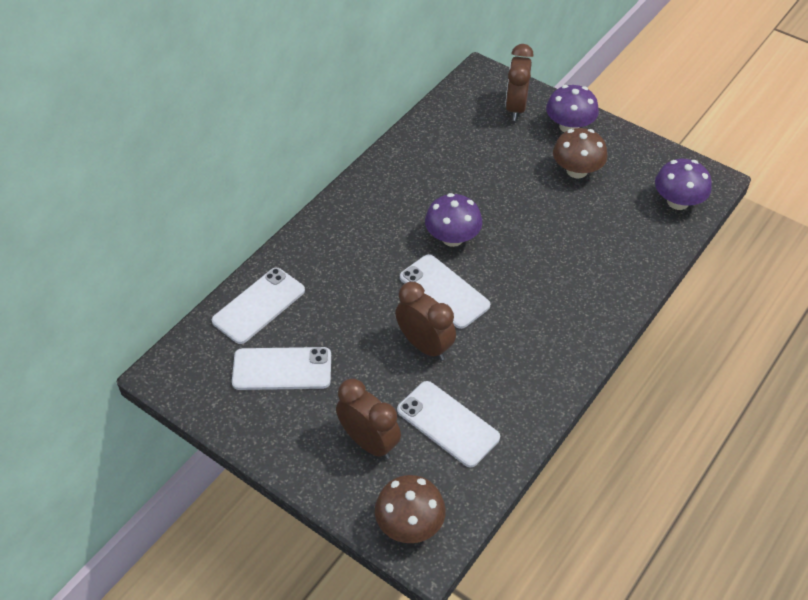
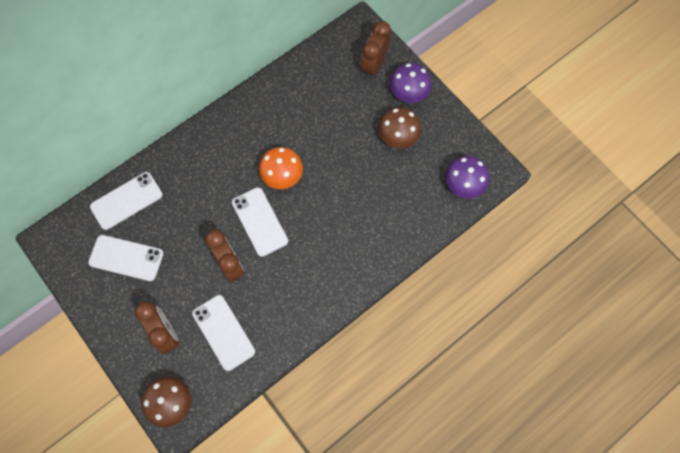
camera: 15 degrees right, 20 degrees up
purple mushroom [425,193,482,247] -> orange mushroom [259,147,303,189]

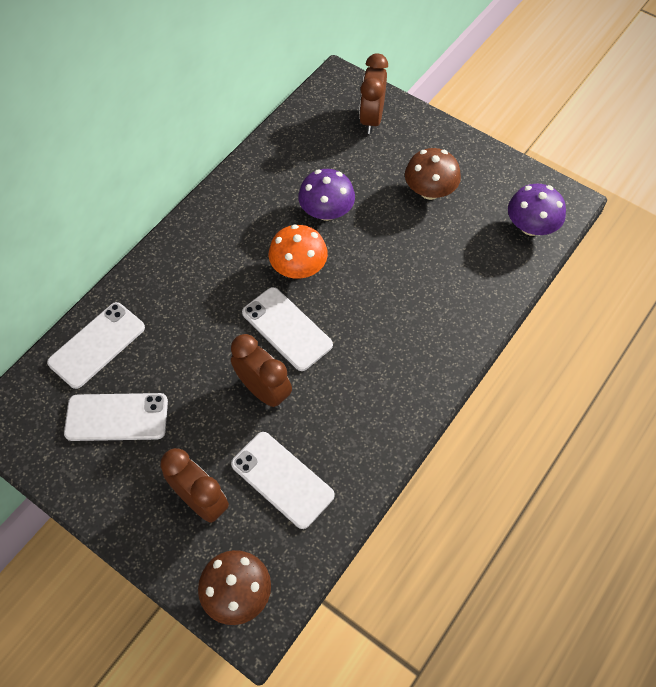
camera: 15 degrees left, 10 degrees down
purple mushroom [390,63,432,103] -> purple mushroom moved to [298,169,355,221]

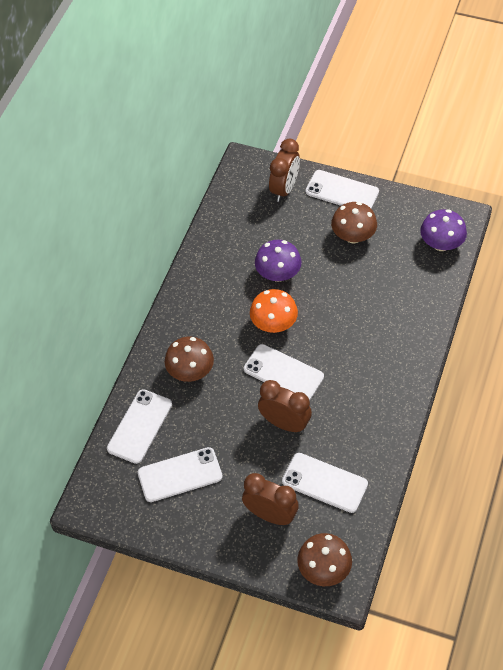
camera: 15 degrees left, 5 degrees down
brown clock [359,53,388,134] -> brown clock turned 150 degrees counterclockwise [269,139,300,202]
none -> brown mushroom [165,337,214,382]
none -> white phone [306,170,379,209]

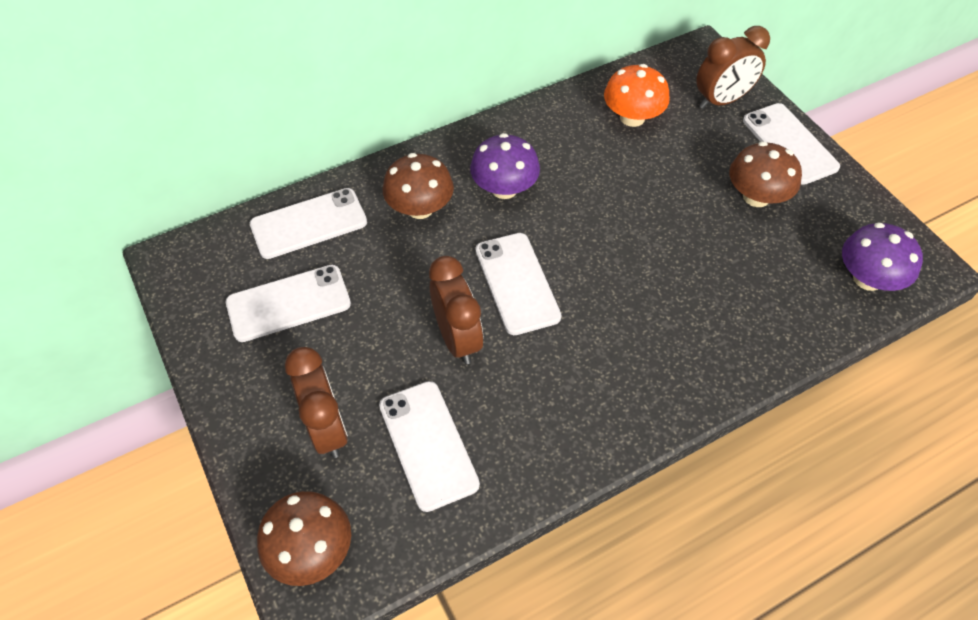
camera: 40 degrees right, 0 degrees up
white phone [138,447,223,502] -> white phone turned 45 degrees counterclockwise [226,265,351,342]
orange mushroom [250,289,298,333] -> orange mushroom moved to [604,64,670,127]
purple mushroom [255,240,302,282] -> purple mushroom moved to [470,133,540,199]

